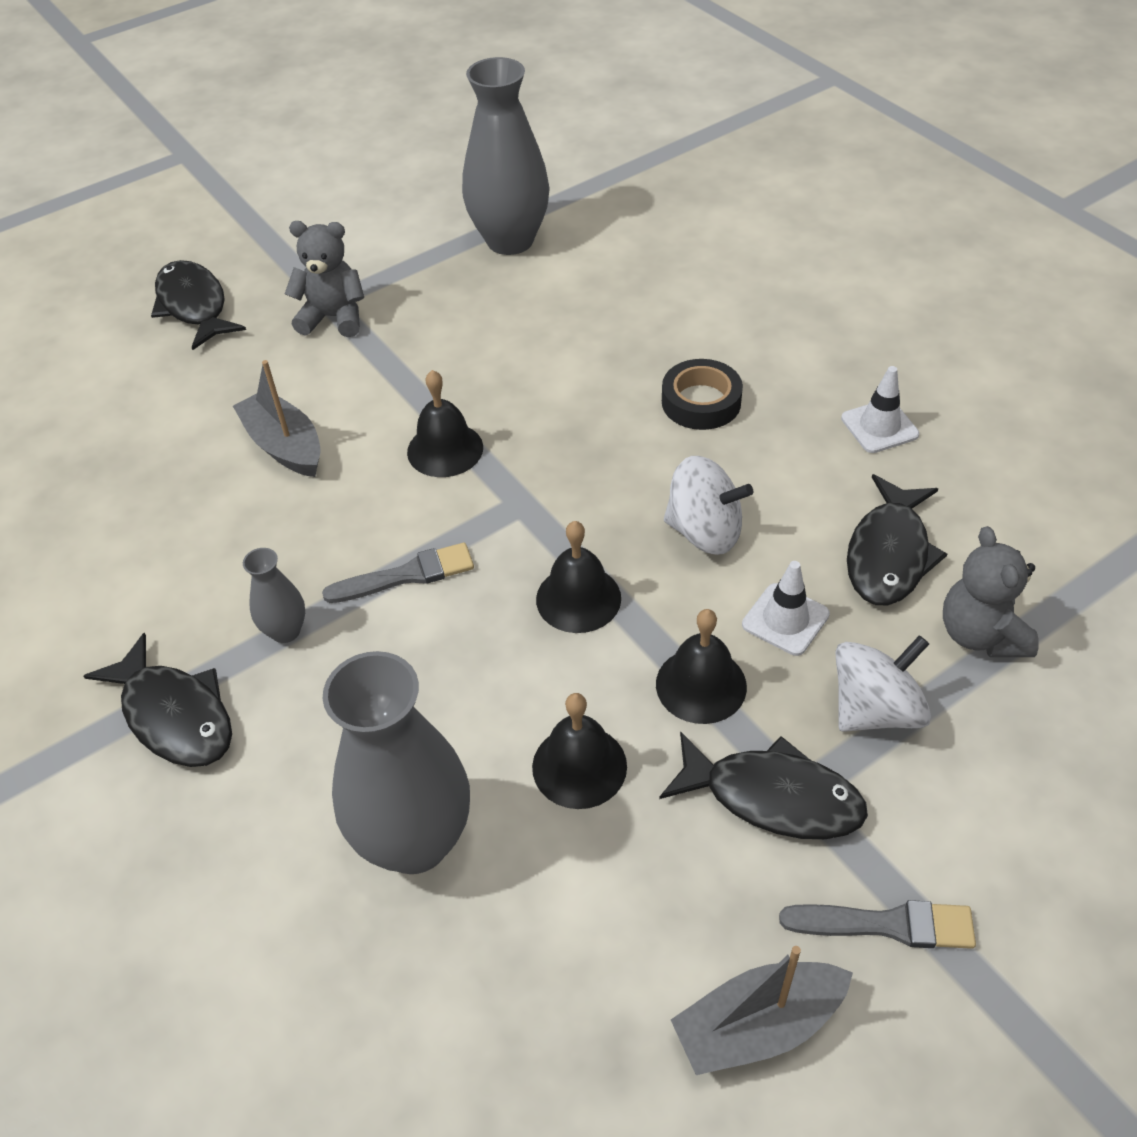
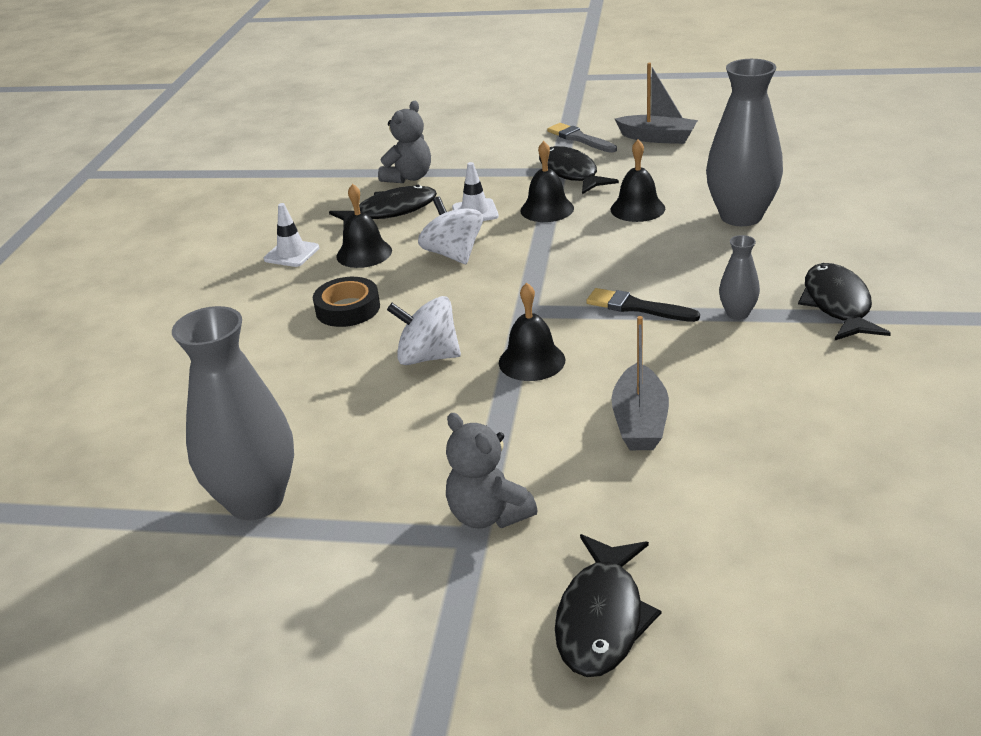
camera: 135 degrees left, 15 degrees down
grey brush [322,543,474,603] -> black brush [586,288,700,322]
black bell [536,521,621,633] -> black bell moved to [336,184,392,268]
white spinning top [835,635,931,732] -> white spinning top moved to [387,296,461,365]

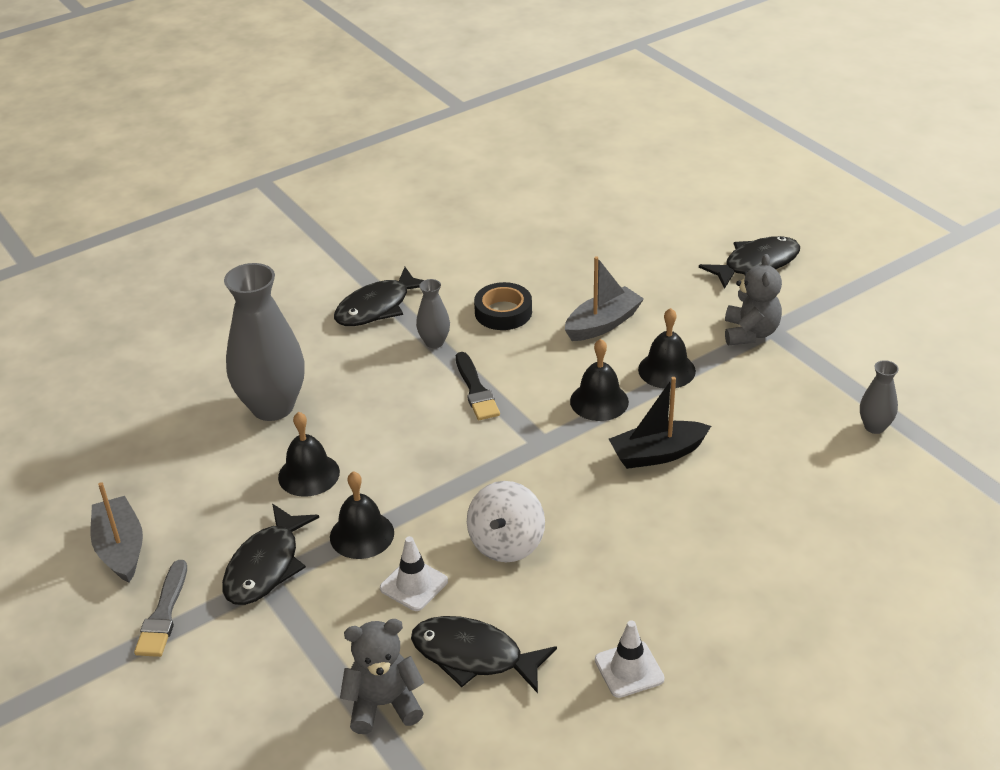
camera: 135 degrees left, 5 degrees up
grey vase [172,306,294,520] -> grey vase [860,360,899,434], size x0.47
black tape [313,277,380,327] -> black tape moved to [474,282,532,330]
black bell [336,184,392,268] -> black bell moved to [638,308,696,389]
white spinning top [387,296,461,365] -> black boat [609,377,711,469]

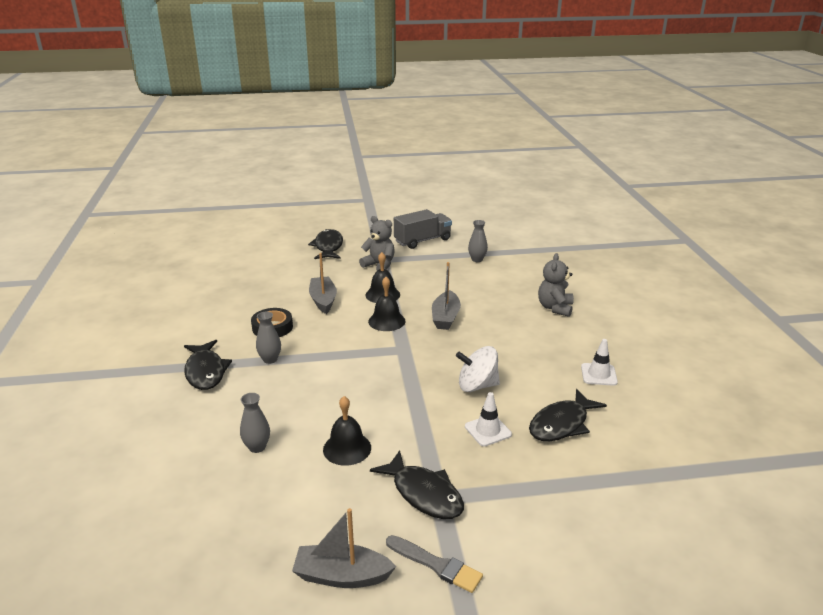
camera: 65 degrees left, 10 degrees down
grey vase [224,263,305,421] -> grey vase [240,393,270,453], size x0.47
black bell [330,471,394,559] -> none
grey teddy bear [340,619,424,734] -> grey teddy bear moved to [538,253,574,317]
black brush [456,352,500,420] -> none
white spinning top [467,481,545,562] -> white spinning top turned 135 degrees clockwise [456,346,500,392]
black boat [609,377,711,469] -> grey boat [432,262,461,330]
none -> grey truck [394,209,452,249]

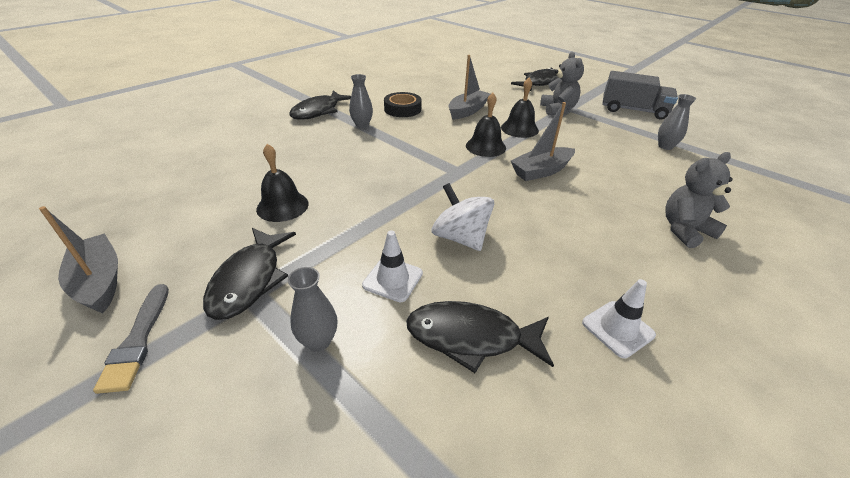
camera: 50 degrees right, 10 degrees up
grey vase [240,393,270,453] -> grey vase moved to [288,267,337,352]

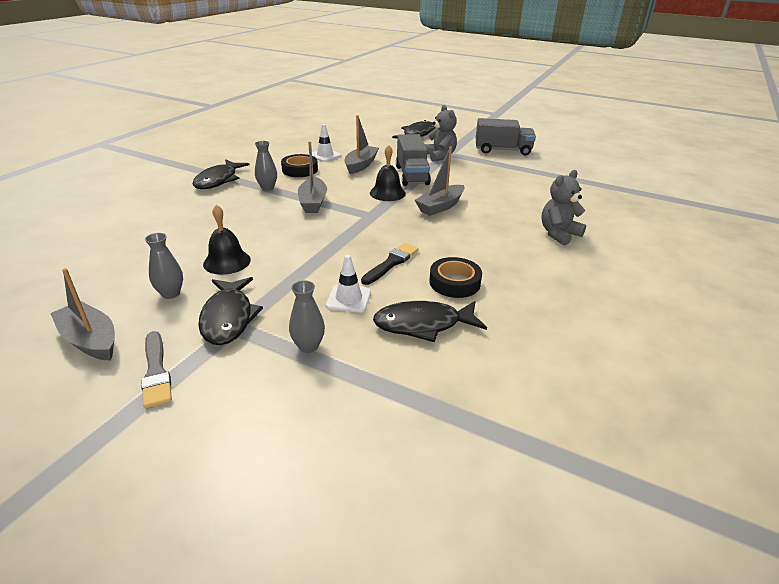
camera: 15 degrees left, 5 degrees down
white spinning top [431,183,494,251] -> black brush [361,243,419,285]
black bell [501,78,539,138] -> grey truck [396,134,431,186]
white traffic cone [582,279,656,358] -> white traffic cone moved to [312,124,341,162]
grey vase [658,94,696,150] -> grey vase moved to [145,233,183,299]
none -> grey boat [298,141,327,213]
none -> black tape [429,257,482,298]

